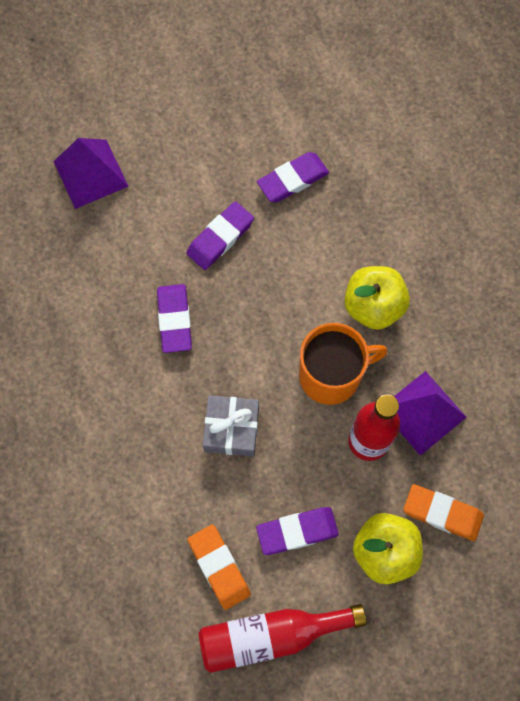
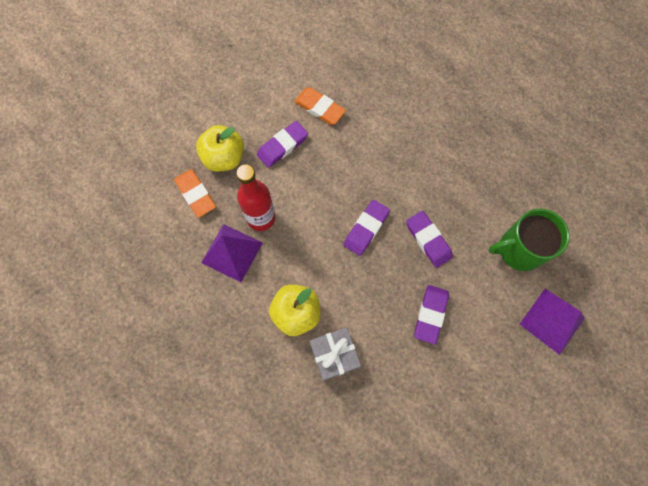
camera: 155 degrees right, 0 degrees up
red bottle [198,604,366,673] -> none
grey gift [203,395,259,457] -> grey gift moved to [310,327,361,381]
purple eraser [257,152,329,202] -> purple eraser moved to [343,200,390,256]
orange mug [299,323,388,405] -> none
orange eraser [403,484,484,541] -> orange eraser turned 60 degrees clockwise [174,169,216,218]
none -> green mug [489,209,570,271]

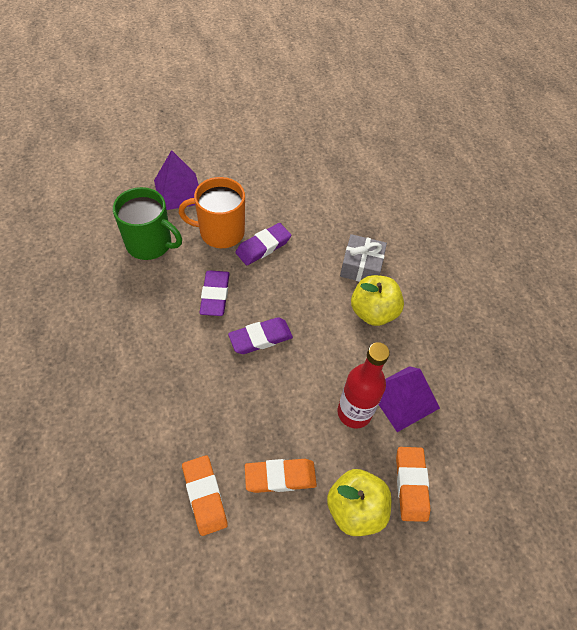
camera: 150 degrees left, 15 degrees down
purple eraser [257,121,308,168] -> orange eraser [245,459,317,493]
none -> orange mug [179,177,245,248]

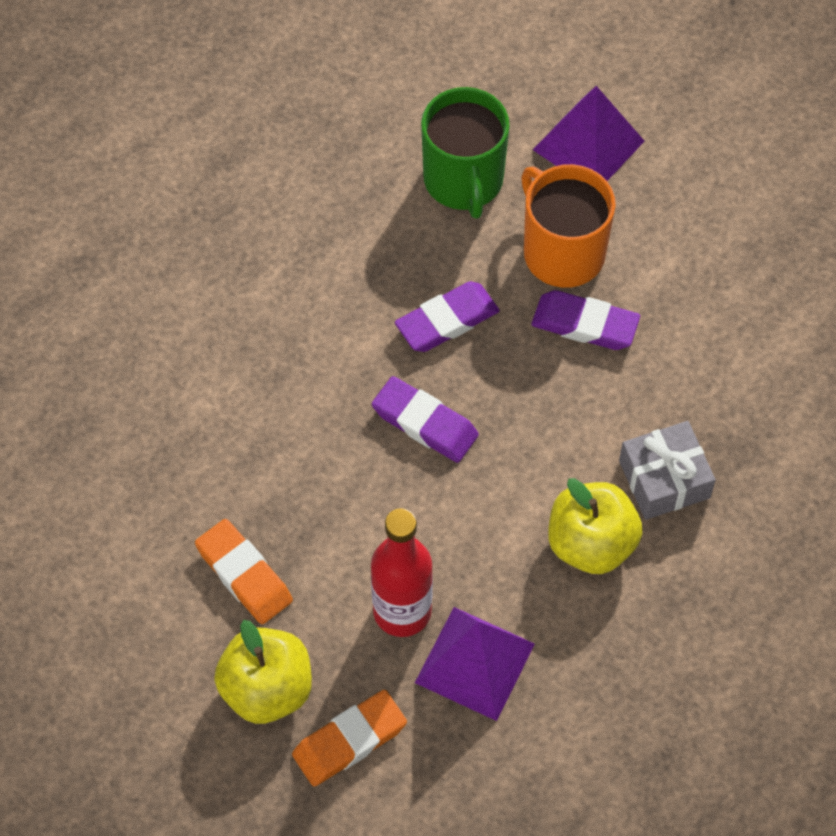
camera: 60 degrees right, 5 degrees up
orange eraser [182,455,228,536] -> none

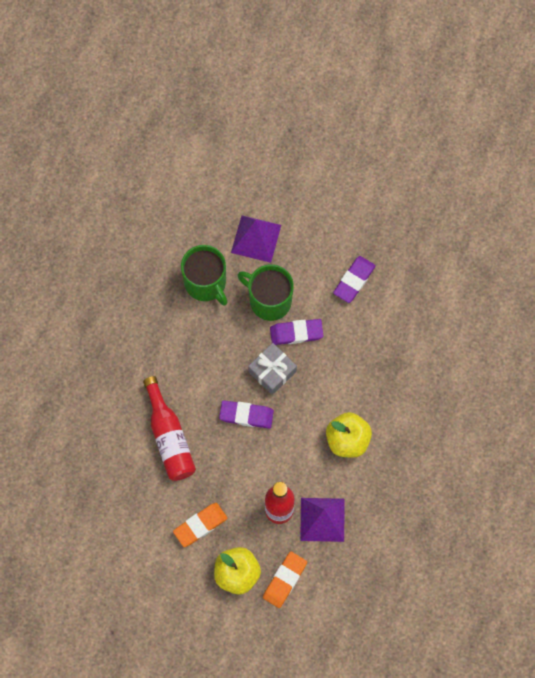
camera: 25 degrees left, 10 degrees up
orange eraser [195,519,293,624] -> orange eraser turned 60 degrees counterclockwise [173,503,228,547]
purple eraser [395,281,500,352] -> purple eraser moved to [333,256,376,303]
orange mug [521,164,616,288] -> green mug [237,264,294,321]
grey gift [619,421,716,520] -> grey gift moved to [248,343,297,395]
none -> red bottle [143,376,196,481]

